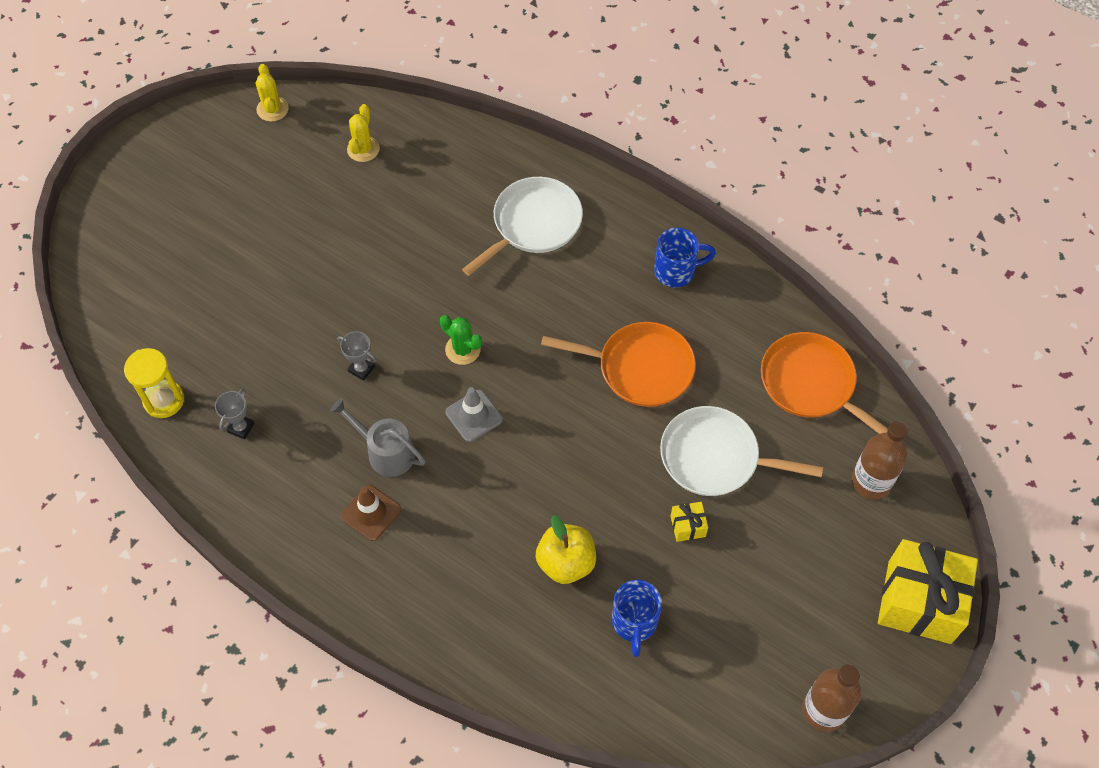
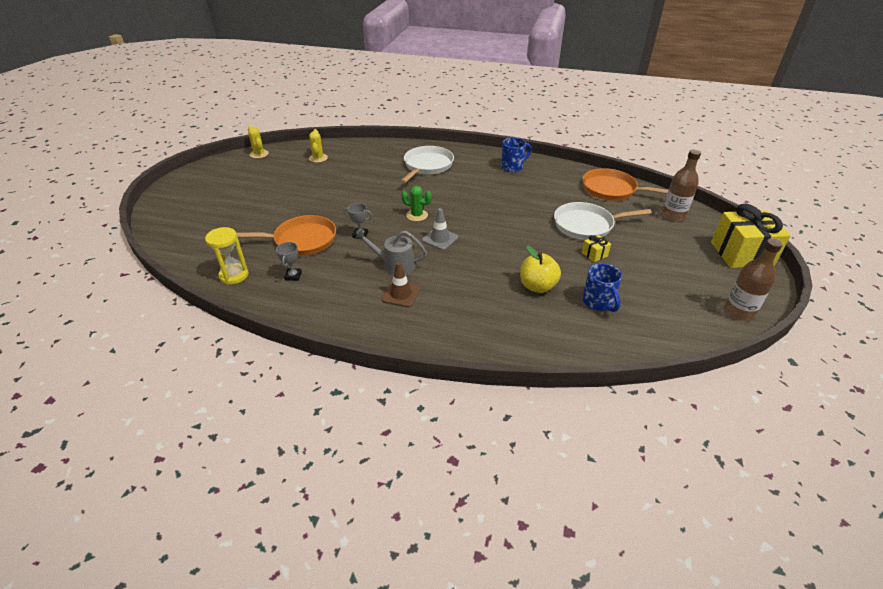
camera: 20 degrees left, 20 degrees down
orange pan [541,322,696,407] -> orange pan moved to [237,215,336,256]

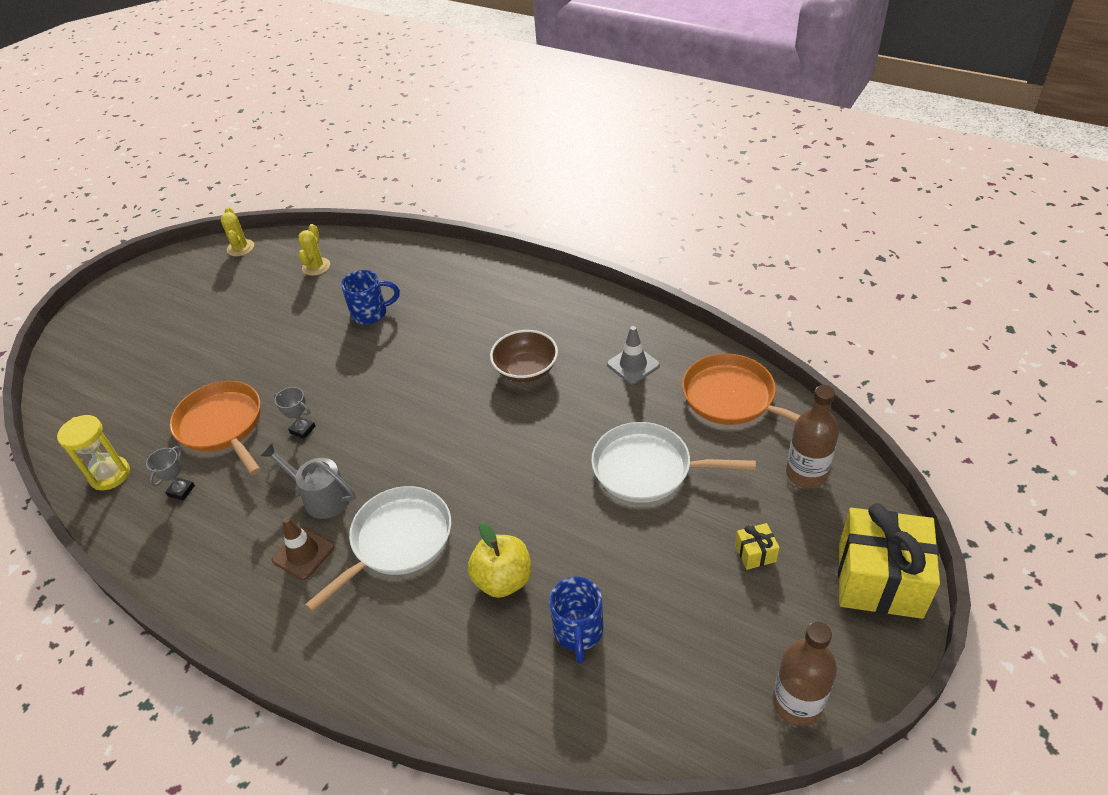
camera: 20 degrees right, 5 degrees up
orange pan [237,215,336,256] -> orange pan turned 135 degrees counterclockwise [170,381,260,475]
white pan [401,146,454,183] -> white pan moved to [305,486,451,612]
green cactus [401,186,432,221] -> none
grey traffic cone [422,208,458,250] -> grey traffic cone moved to [607,326,660,384]
blue mug [501,138,532,172] -> blue mug moved to [341,270,400,325]
yellow gift [582,235,611,262] -> yellow gift moved to [735,523,779,570]
none -> brown bowl [490,330,558,383]

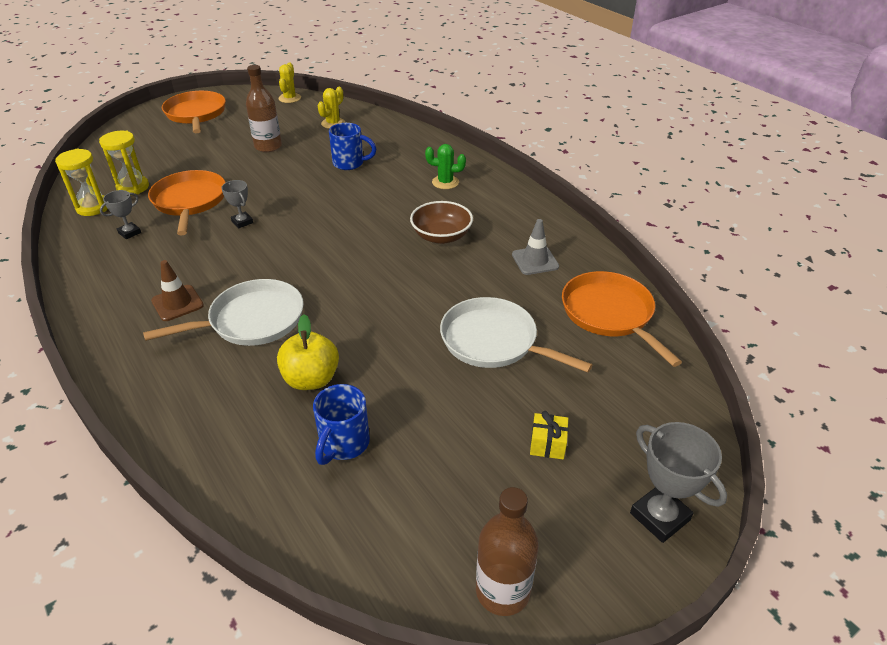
camera: 20 degrees right, 5 degrees down
grey watering can [261,443,356,519] -> none
brown bottle [786,385,839,488] -> brown bottle moved to [246,65,282,152]
yellow gift [838,503,940,619] -> grey trophy [630,422,727,543]
none -> yellow hourglass [99,131,149,194]
none -> orange pan [162,91,226,133]
none -> green cactus [425,144,466,189]

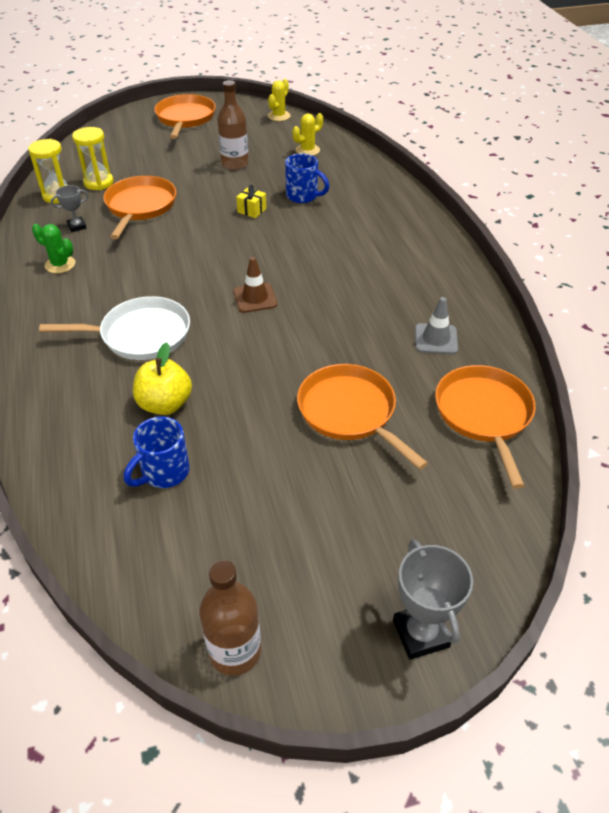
camera: 20 degrees right, 5 degrees up
brown traffic cone [151,260,204,321] -> brown traffic cone moved to [233,257,277,313]
grey trophy [221,180,253,228] -> none
brown bowl [410,201,473,244] -> none
green cactus [425,144,466,189] -> green cactus moved to [32,224,75,273]
white pan [440,297,593,373] -> orange pan [297,364,428,470]
yellow gift [530,411,568,459] -> yellow gift moved to [236,185,267,218]

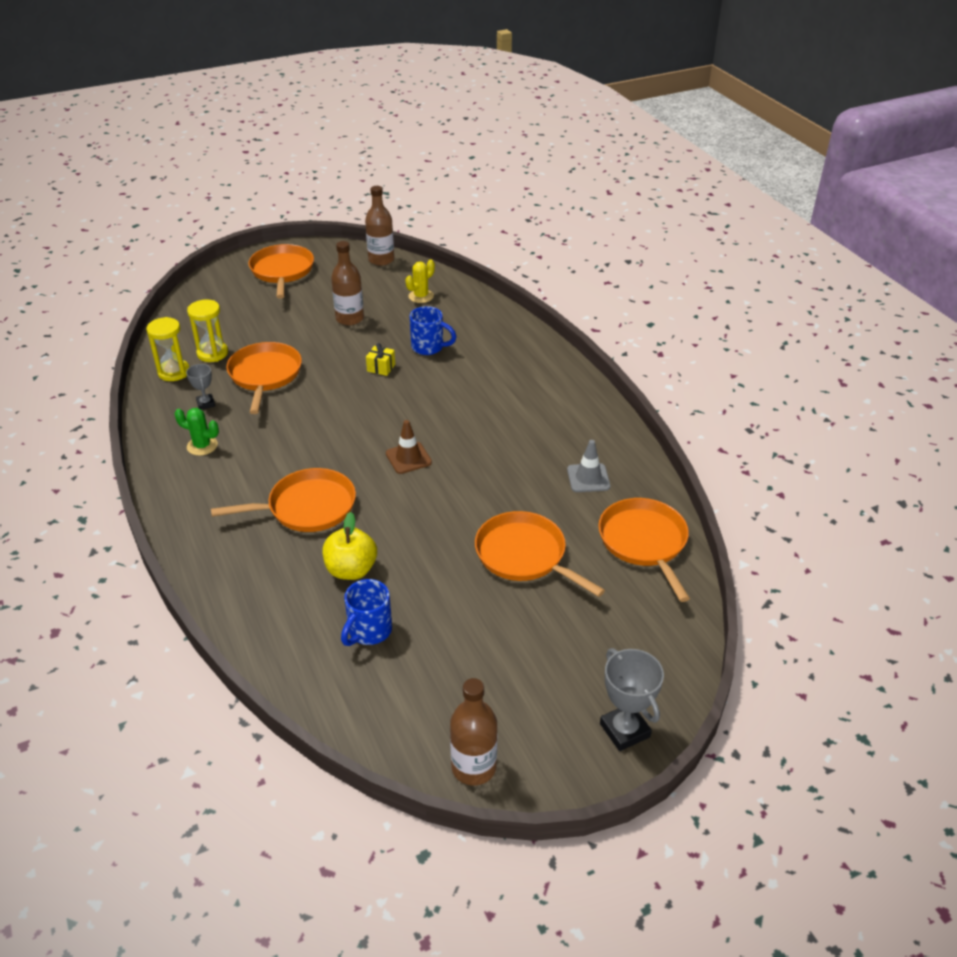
camera: 10 degrees left, 5 degrees down
white pan [39,296,190,360] -> orange pan [211,468,356,532]
grey trophy [51,185,88,232] -> grey trophy turned 75 degrees counterclockwise [186,364,215,410]
yellow cactus [268,79,291,121] -> brown bottle [365,186,394,266]

